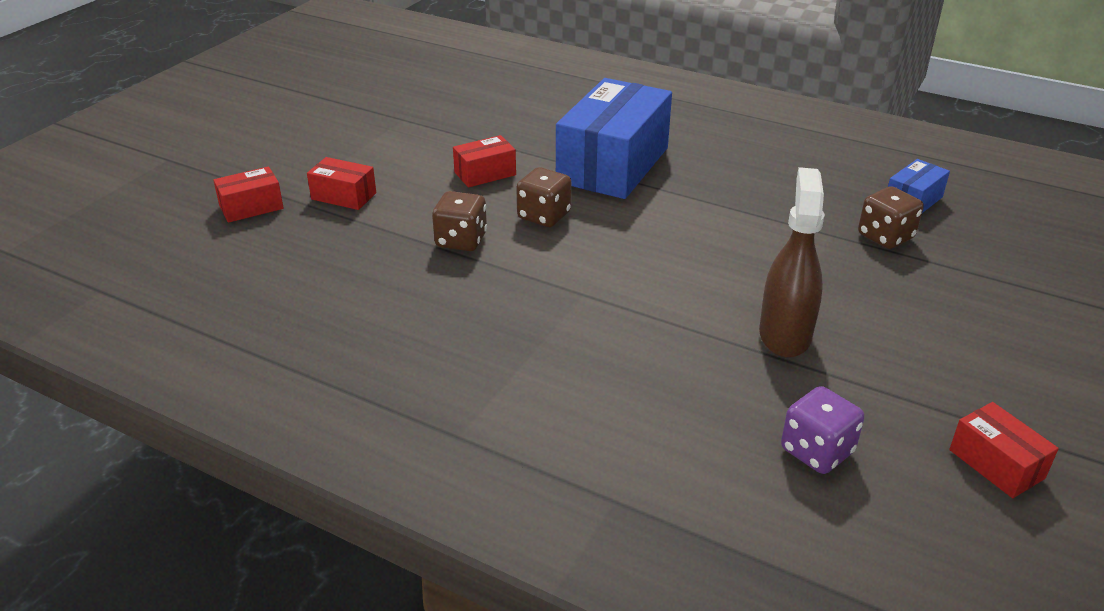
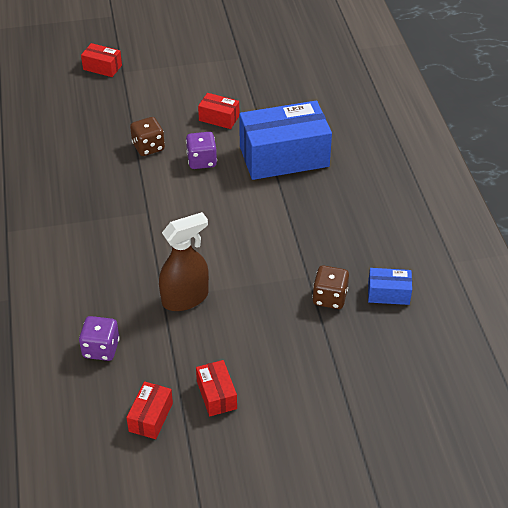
camera: 50 degrees right, 10 degrees up
red box [307,157,376,210] -> red box moved to [196,360,237,416]
brown dice [516,167,571,227] -> purple dice [186,132,217,169]

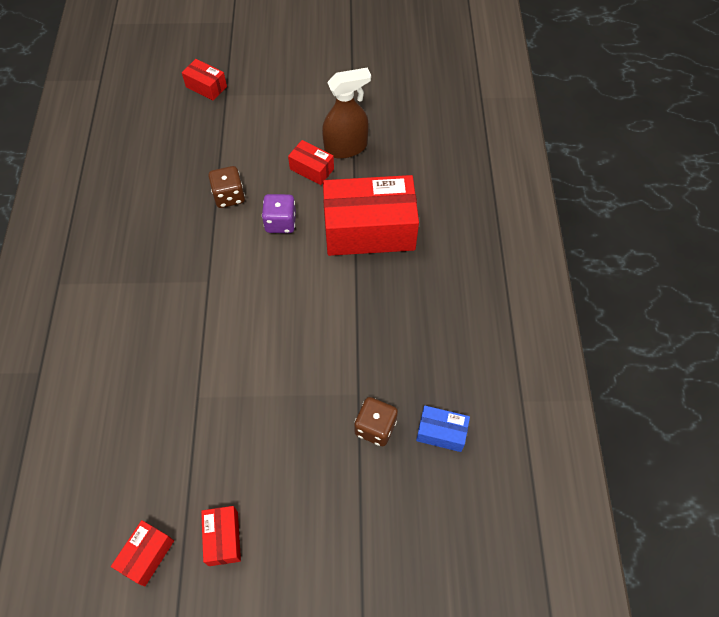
camera: 10 degrees right, 15 degrees up
purple dice [79,316,120,361] -> none
brown spray bottle [159,212,209,311] -> brown spray bottle moved to [322,68,371,159]
blue box [239,101,332,180] -> red box [323,175,419,256]

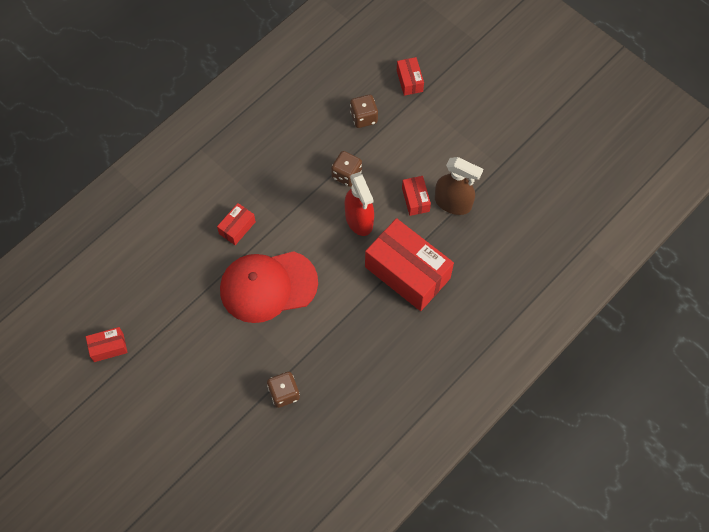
camera: 45 degrees right, 5 degrees up
red box [201,506,241,566] -> red box moved to [217,203,256,245]
purple dice [262,194,296,233] -> red spray bottle [345,172,374,236]
blue box [416,405,470,452] -> none
none -> red cap [220,251,318,323]
none -> brown dice [350,95,378,128]

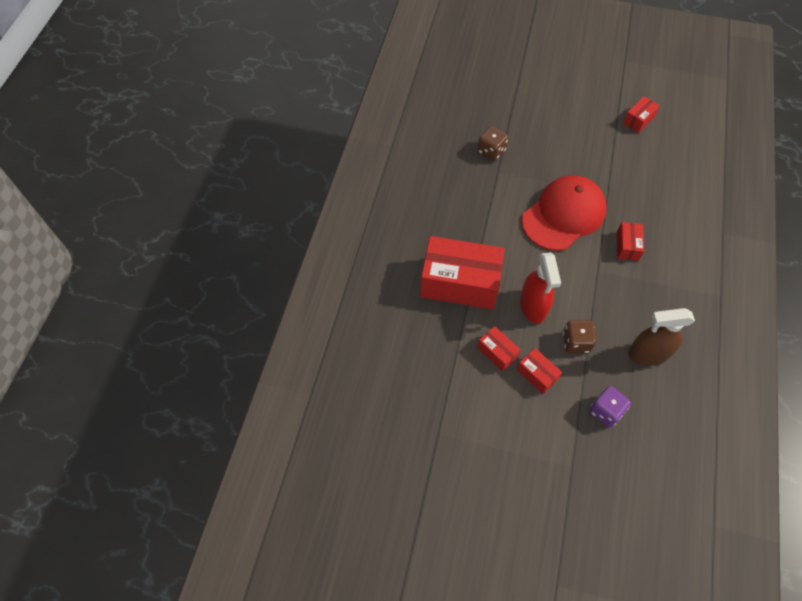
camera: 150 degrees right, 5 degrees down
red spray bottle [345,172,374,236] -> red spray bottle turned 135 degrees counterclockwise [520,252,561,323]
brown dice [350,95,378,128] -> purple dice [589,386,631,427]
red box [397,57,424,96] -> red box moved to [516,348,562,394]
brown spray bottle [435,157,483,215] -> brown spray bottle moved to [628,308,695,366]

